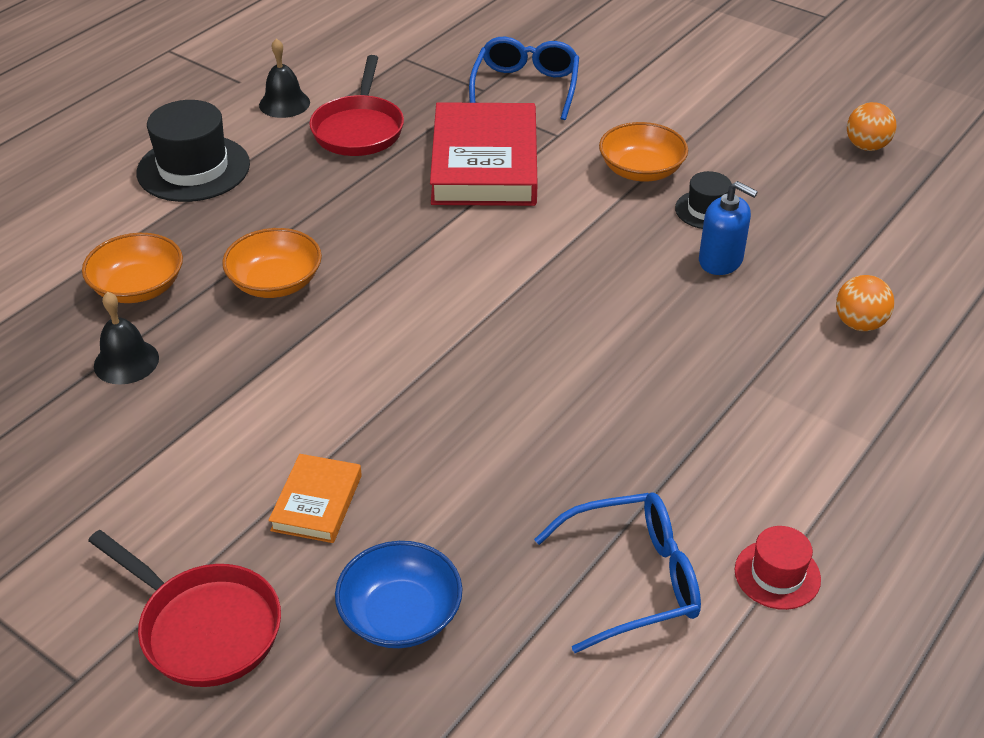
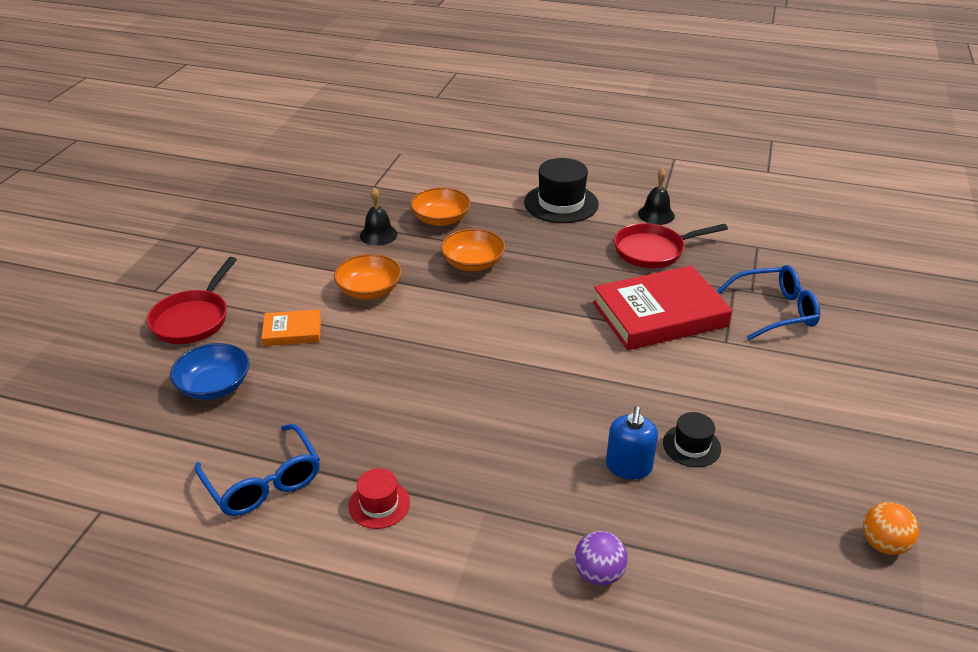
camera: 70 degrees right, 5 degrees down
orange bowl [599,122,688,181] -> orange bowl moved to [334,254,402,299]
red hat [735,526,821,610] -> red hat moved to [348,468,410,529]
orange ball [836,275,894,331] -> purple ball [574,531,628,586]

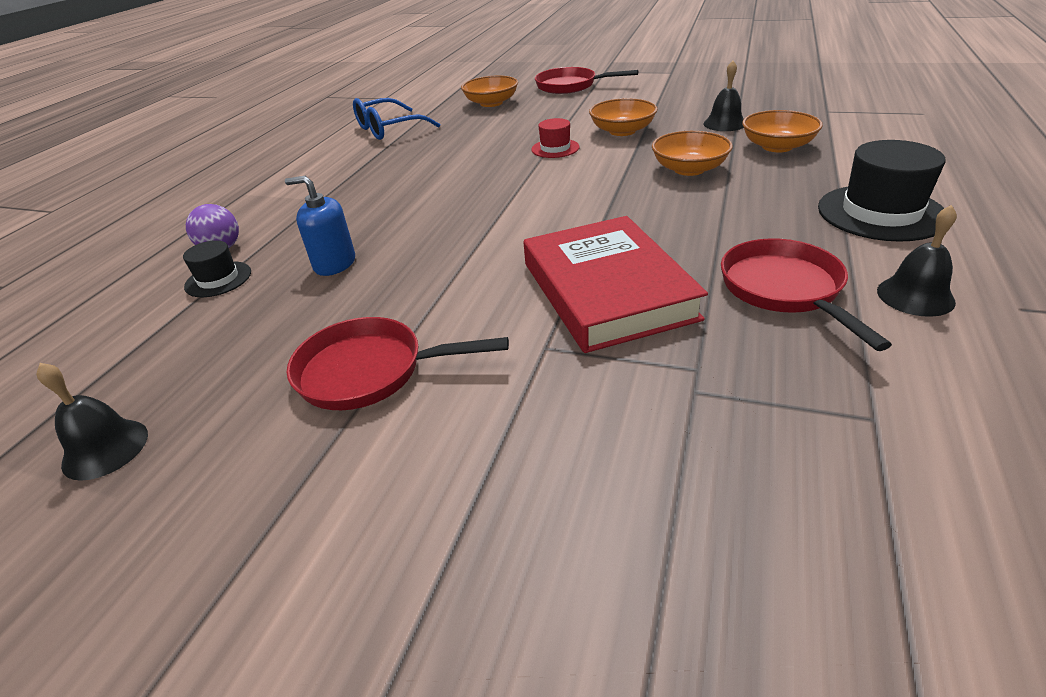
camera: 95 degrees right, 0 degrees up
blue bowl [170,343,250,400] -> orange bowl [461,75,518,107]
orange book [261,309,321,346] -> none
red hat [348,468,410,529] -> red hat moved to [531,118,580,158]
black hat [663,412,721,467] -> black hat moved to [183,240,251,297]
blue glasses [717,265,820,340] -> none
orange ball [863,502,919,555] -> black bell [36,363,148,481]
none -> red pan [287,317,509,410]

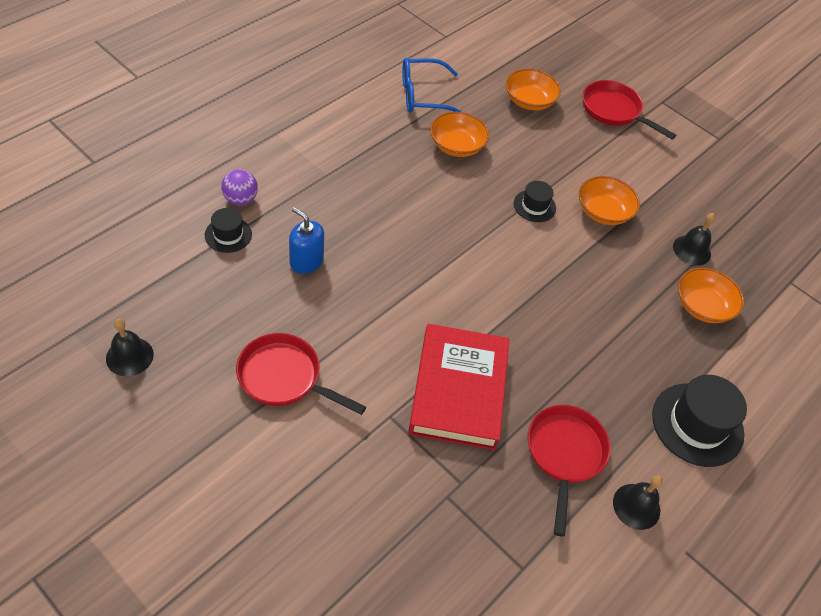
camera: 15 degrees right, 15 degrees up
red hat [531,118,580,158] -> black hat [514,181,556,222]
orange bowl [652,131,733,176] -> orange bowl moved to [430,112,489,157]

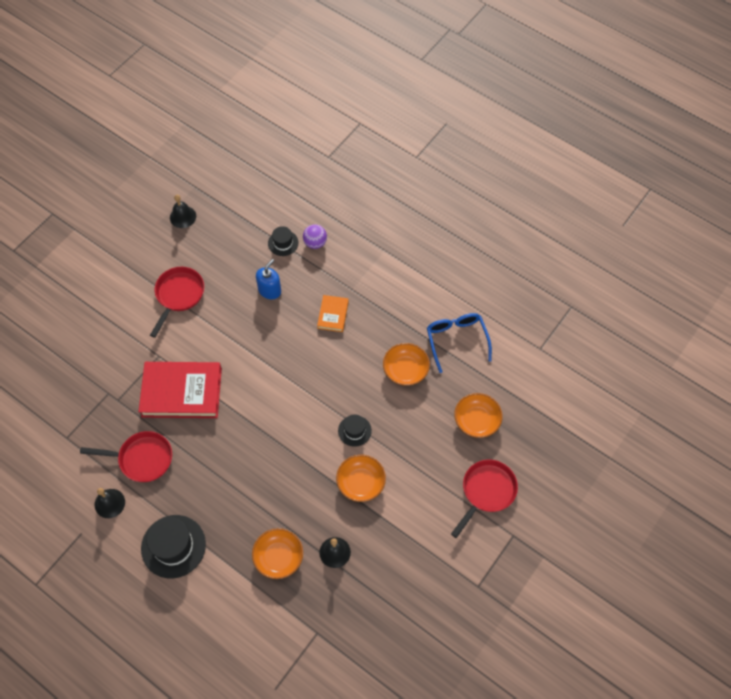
camera: 90 degrees right, 10 degrees up
none -> orange book [317,295,349,332]

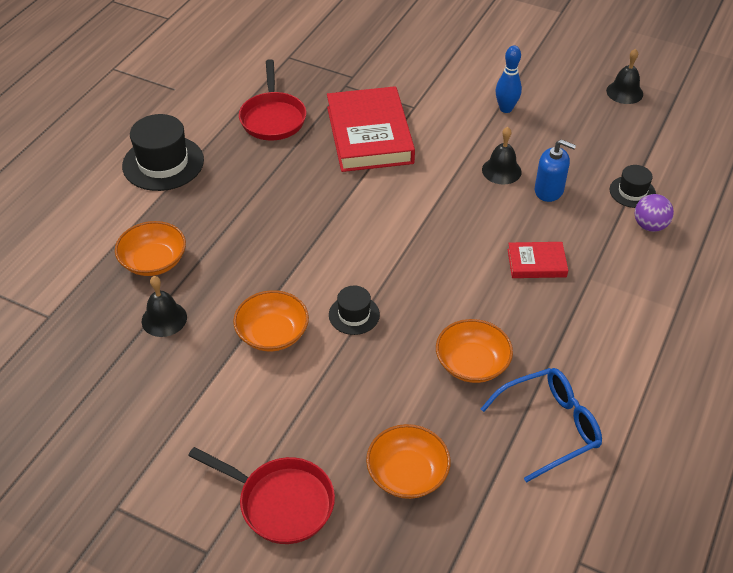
camera: 80 degrees right, 15 degrees down
black bell [95,488,125,518] -> black bell moved to [482,127,521,185]
red pan [150,267,204,338] -> blue bowling pin [495,45,522,113]
orange book [317,295,349,332] -> red book [507,242,568,278]

